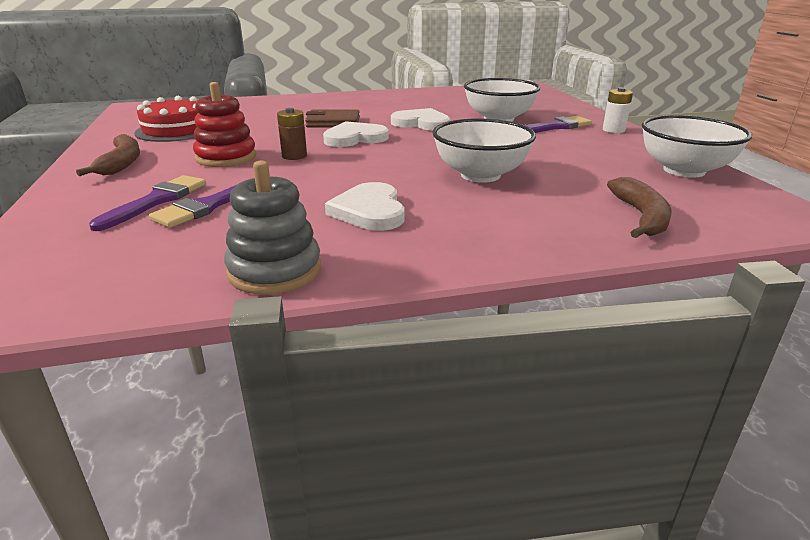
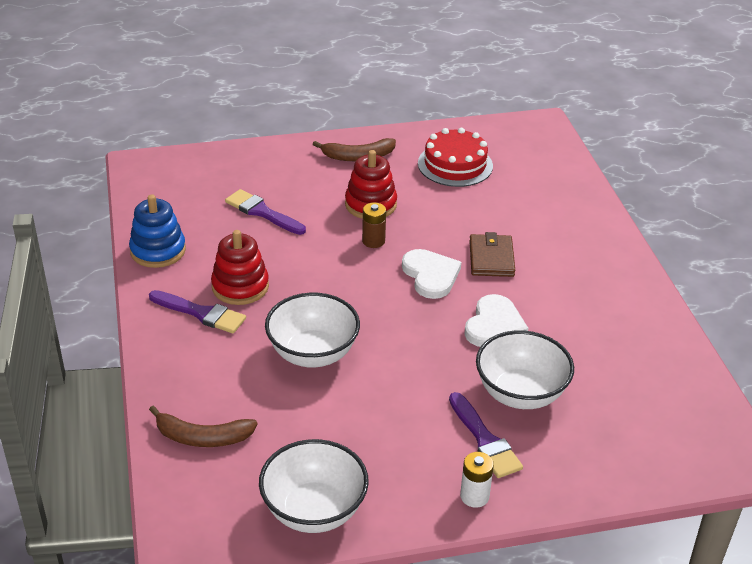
camera: 90 degrees right, 10 degrees up
purple brush [89,175,206,231] -> purple brush moved to [149,290,246,333]
grey stacking toy [224,161,321,295] -> blue stacking toy [129,194,186,268]
white heart [325,182,405,231] -> red stacking toy [211,230,269,305]

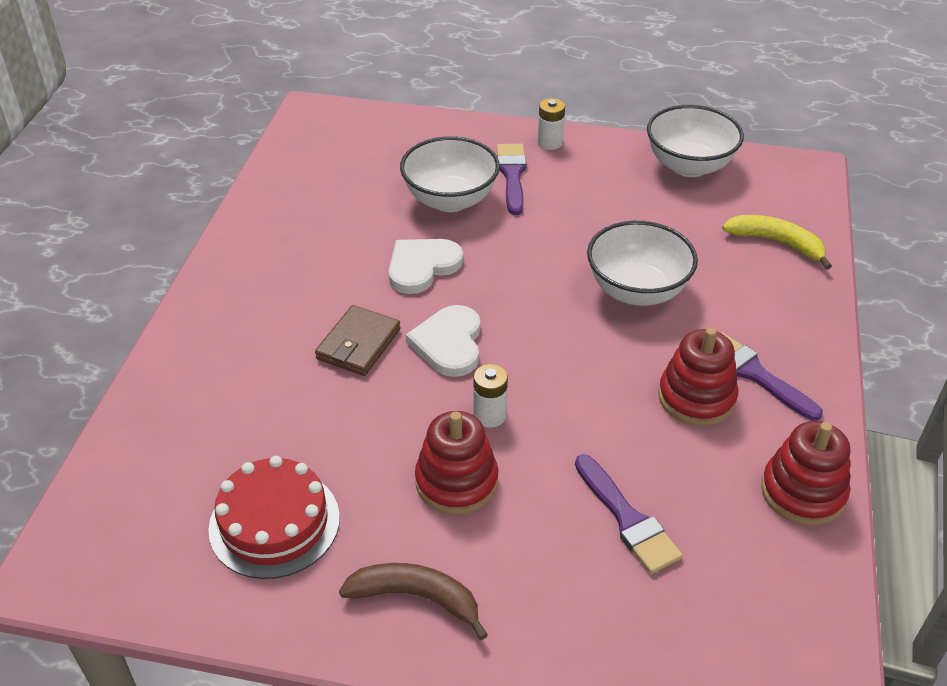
camera: 155 degrees left, 5 degrees up
blue stacking toy [129,194,186,268] -> red stacking toy [761,421,850,526]
brown banana [149,406,258,447] -> yellow banana [722,215,832,270]
brown battery [362,202,386,248] -> white battery [474,364,508,428]

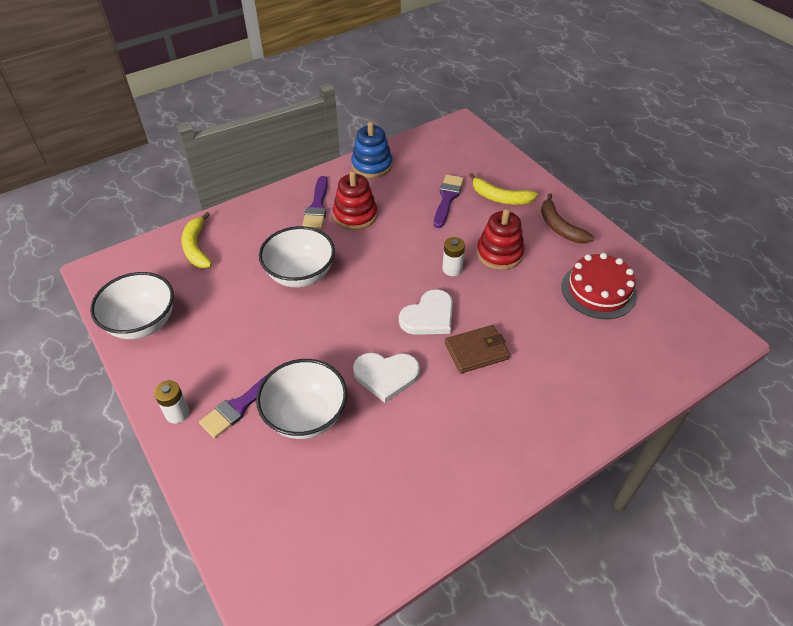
camera: 135 degrees left, 5 degrees up
red stacking toy [761,421,850,526] -> blue stacking toy [351,122,392,178]
none -> yellow banana [470,173,538,205]

